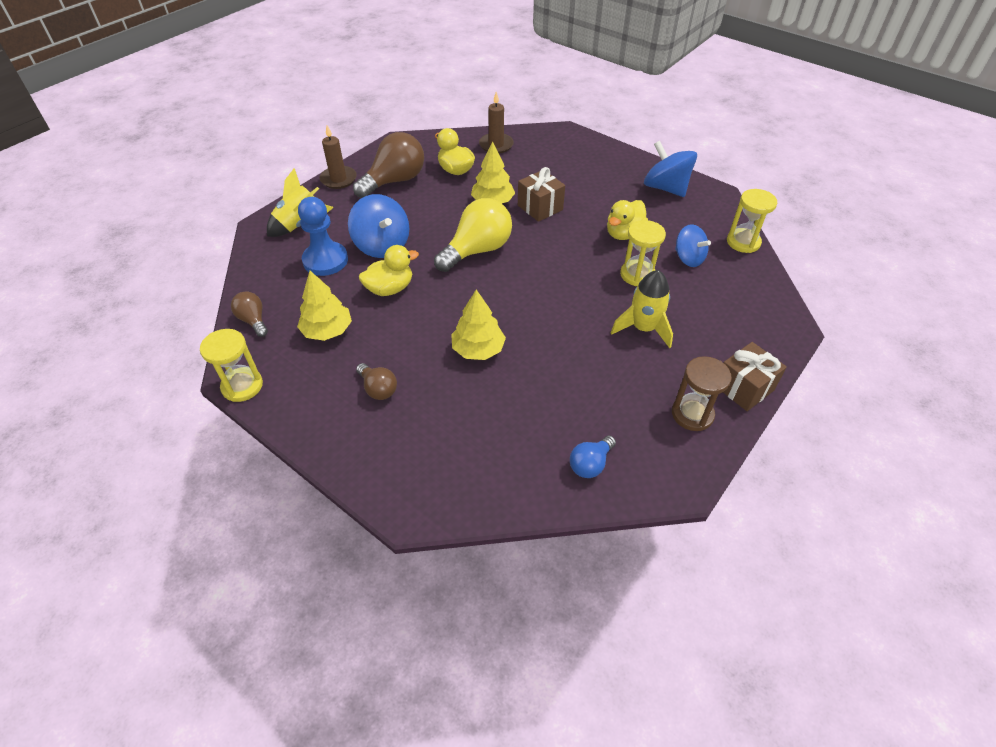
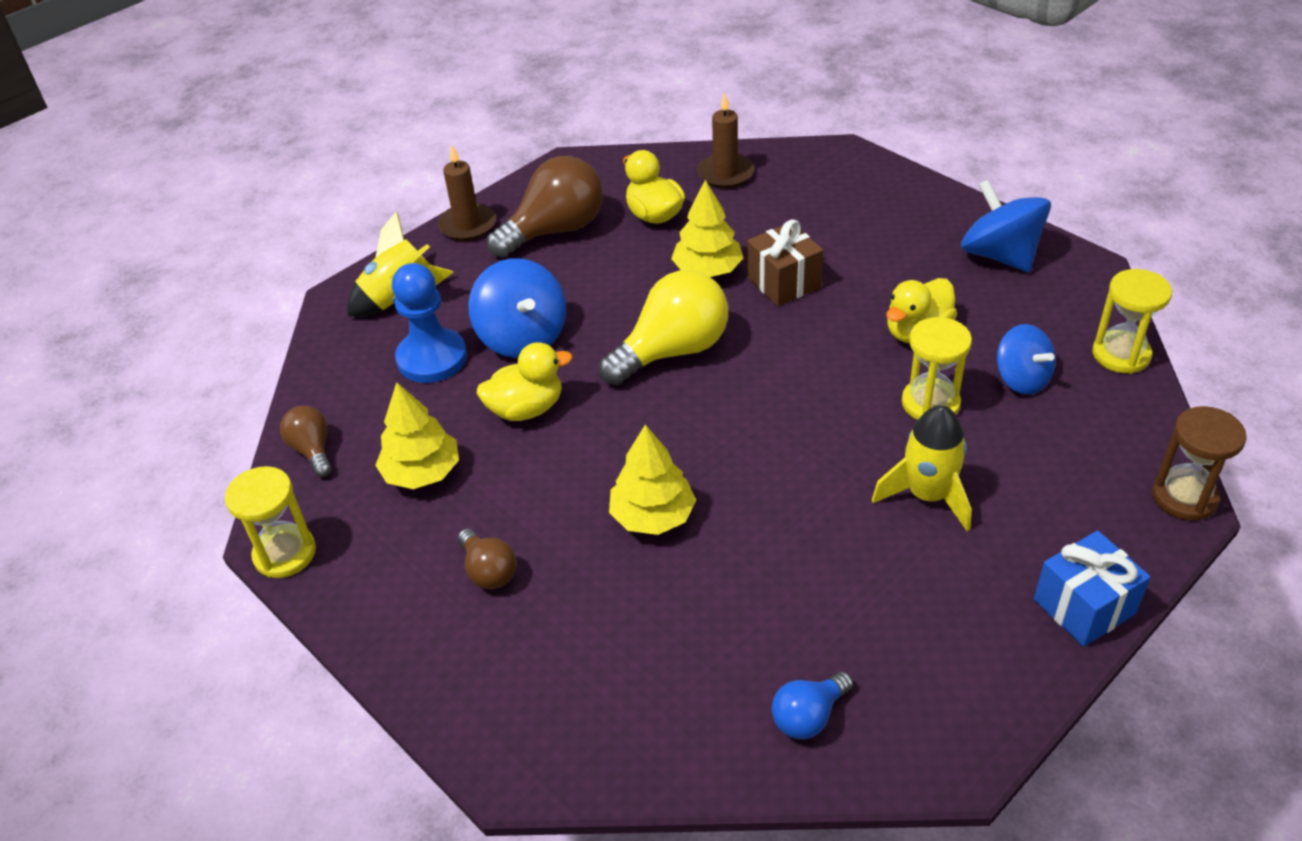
camera: 10 degrees right, 5 degrees down
brown hourglass [672,356,732,431] -> brown hourglass moved to [1152,406,1247,521]
brown gift [723,342,787,411] -> blue gift [1034,530,1151,647]

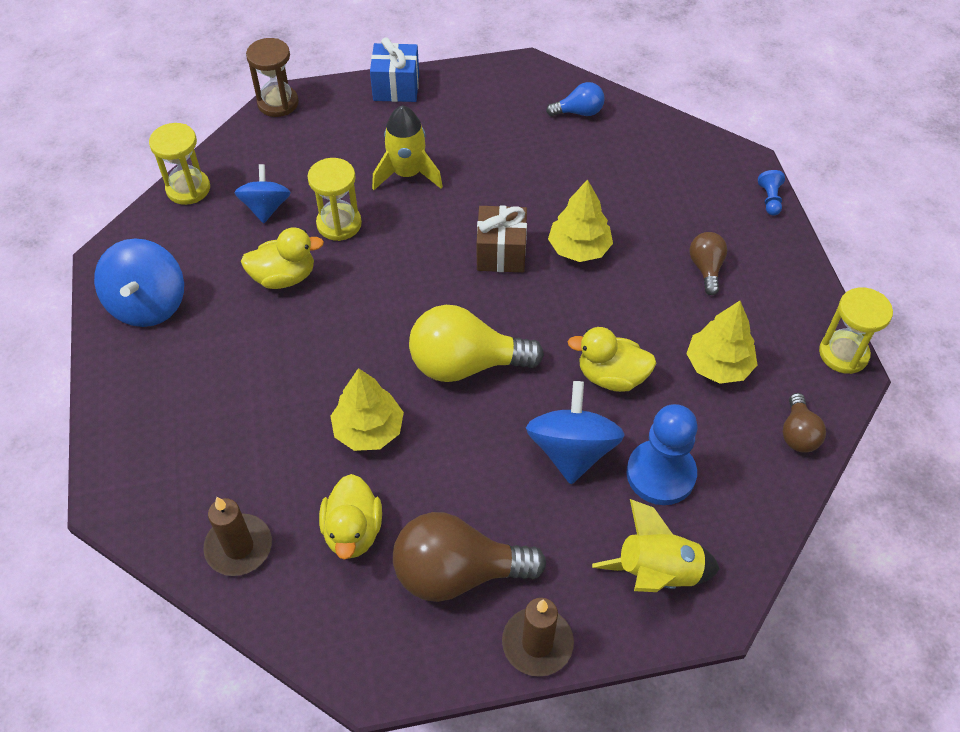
camera: 150 degrees left, 10 degrees up
brown gift [747,219,823,306] -> brown gift moved to [477,205,527,273]
none -> blue pawn [758,170,785,215]

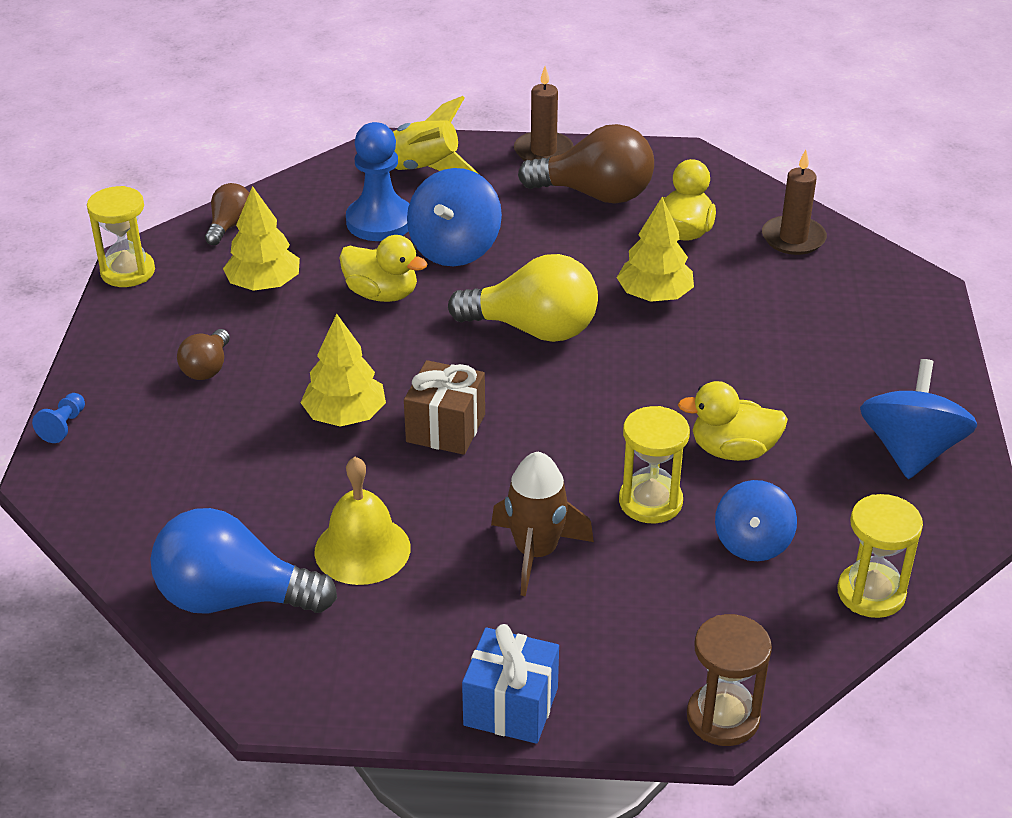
camera: 165 degrees left, 15 degrees down
yellow rocket [372,105,443,190] -> brown rocket [491,452,594,596]
blue light bulb [546,82,605,116] -> blue light bulb [150,508,337,614], size x1.92
none -> yellow bell [314,457,411,585]

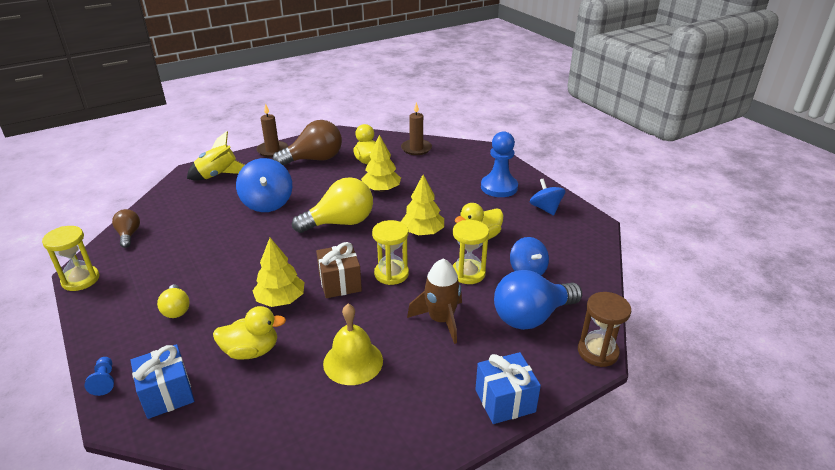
camera: 35 degrees left, 5 degrees down
blue light bulb [150,508,337,614] -> blue light bulb moved to [494,270,582,330]
brown light bulb [177,329,230,380] -> yellow light bulb [157,284,190,318]
yellow tree [223,186,300,291] -> yellow tree moved to [401,175,444,235]
yellow duck [340,235,428,302] -> yellow duck moved to [213,306,286,360]
blue pawn [346,122,409,241] -> blue pawn moved to [481,131,518,197]
yellow hourglass [837,494,923,618] -> yellow hourglass moved to [372,220,409,285]
blue spinning top [860,359,977,479] -> blue spinning top [530,179,565,216], size x0.67
none -> blue gift [131,344,194,419]

